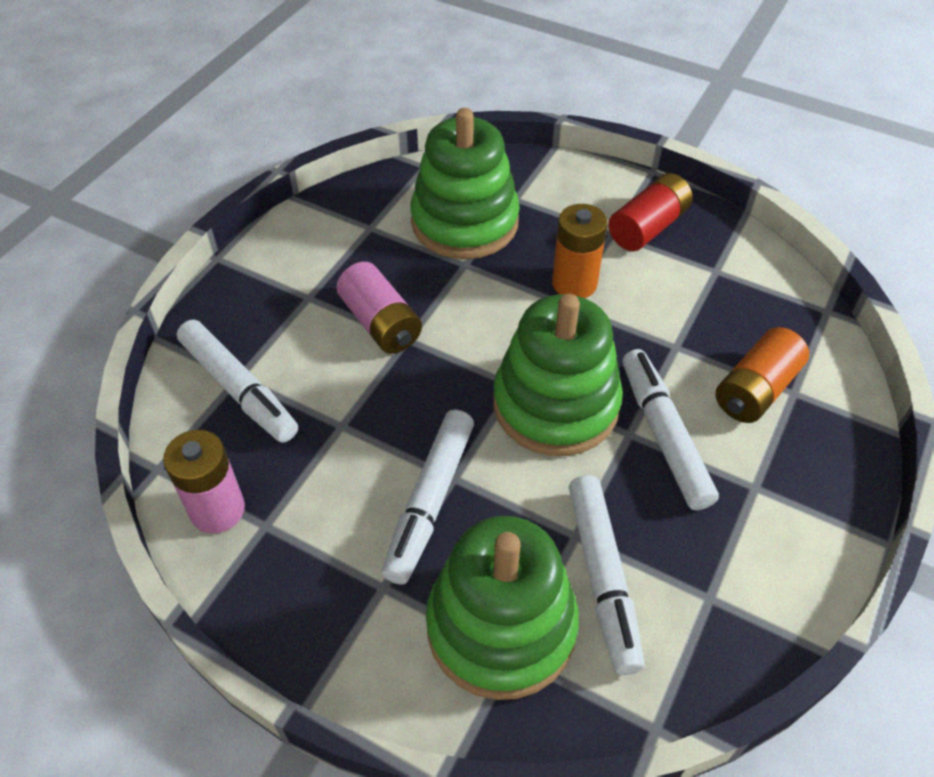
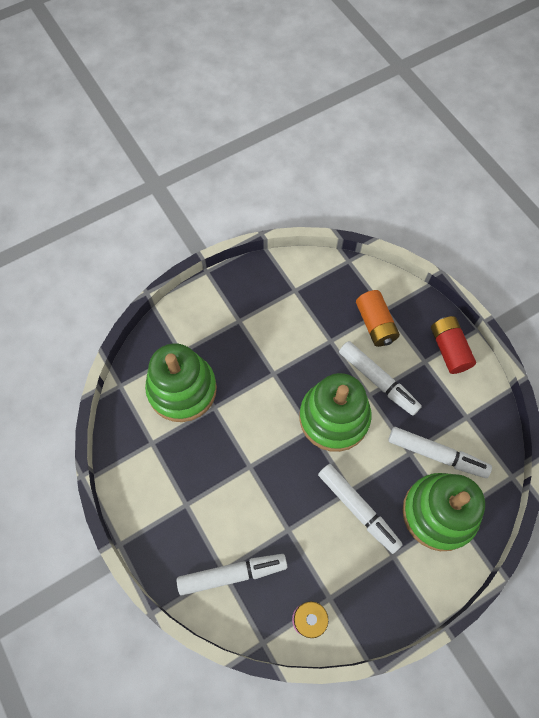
camera: 60 degrees left, 15 degrees up
pink battery [336,262,422,354] -> none
orange battery [552,204,608,298] -> none
red battery [608,173,693,251] -> red battery moved to [431,316,476,374]
white marker [623,349,719,510] -> white marker turned 150 degrees counterclockwise [339,341,422,416]

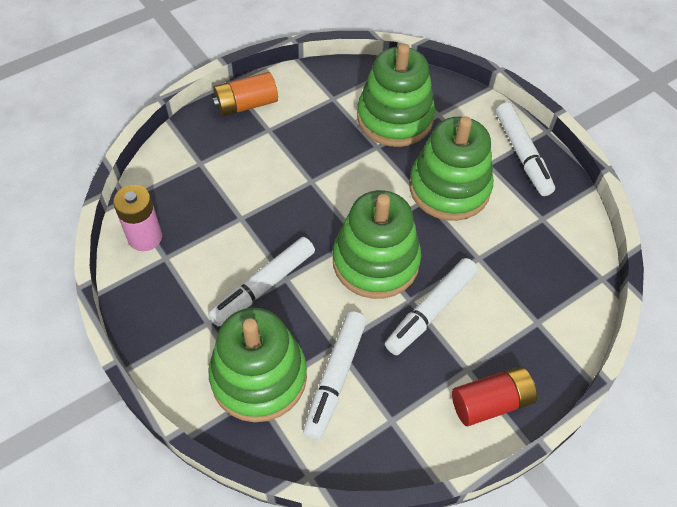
camera: 85 degrees right, 10 degrees down
white marker [177,554,287,596] -> white marker moved to [496,102,555,196]
orange battery [356,290,400,347] -> orange battery moved to [212,72,278,116]
none -> green stacking toy [409,116,493,221]

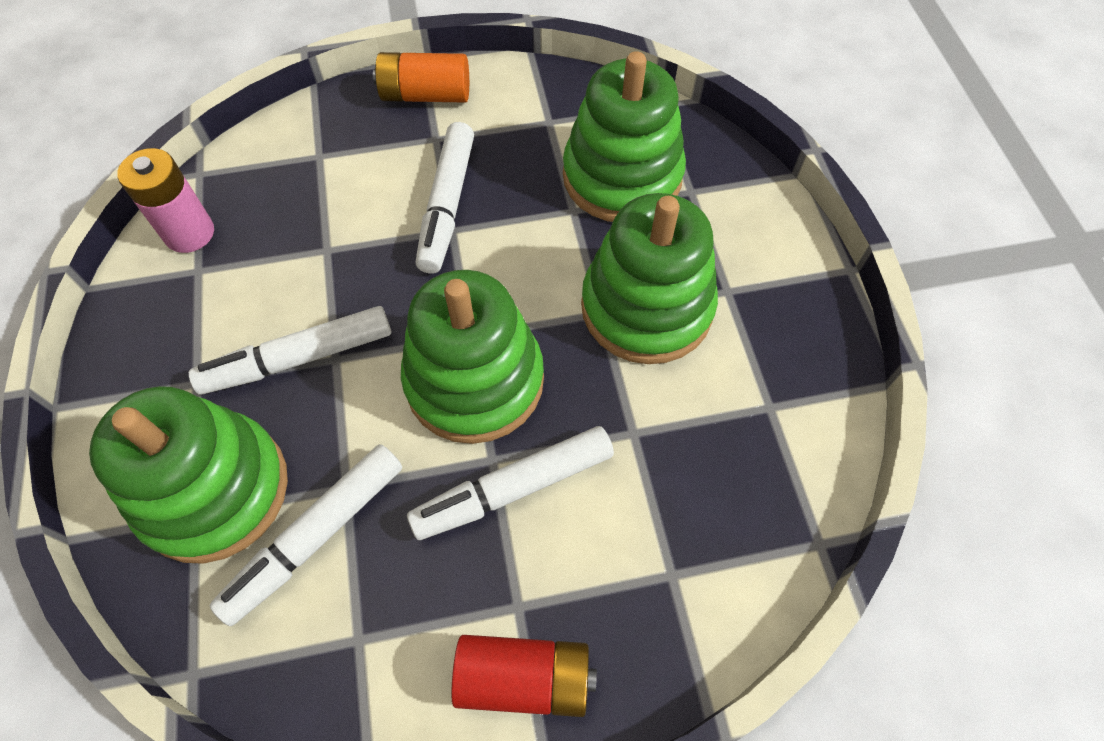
camera: 25 degrees right, 5 degrees up
white marker [496,102,555,196] -> white marker moved to [416,122,474,274]

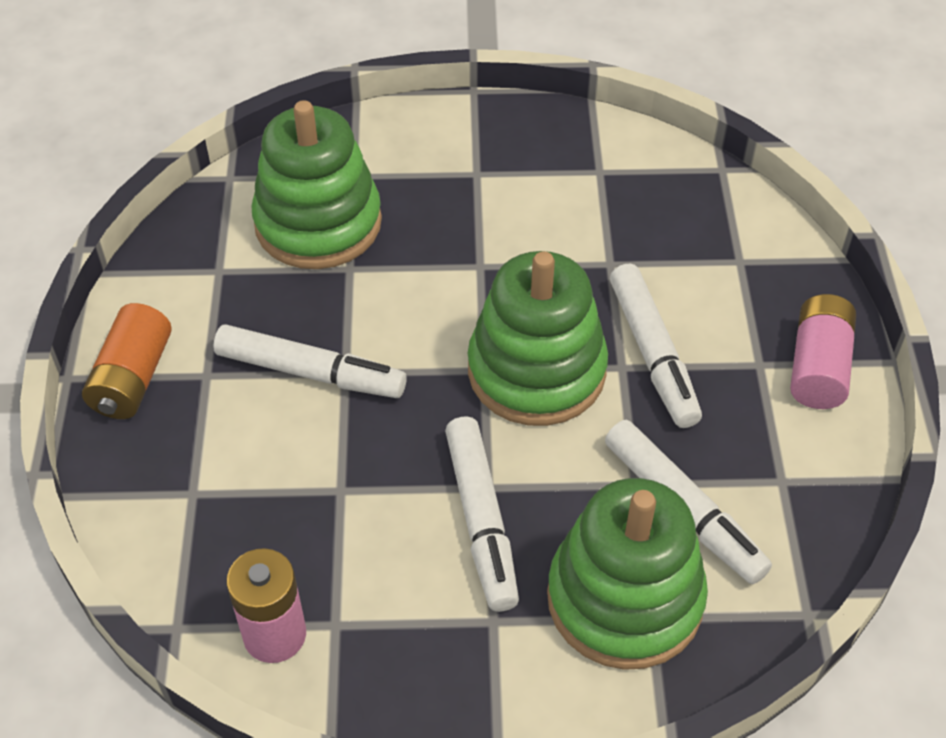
camera: 80 degrees left, 10 degrees down
red battery [451,635,597,717] -> pink battery [790,294,856,409]
green stacking toy [581,193,718,364] -> none

